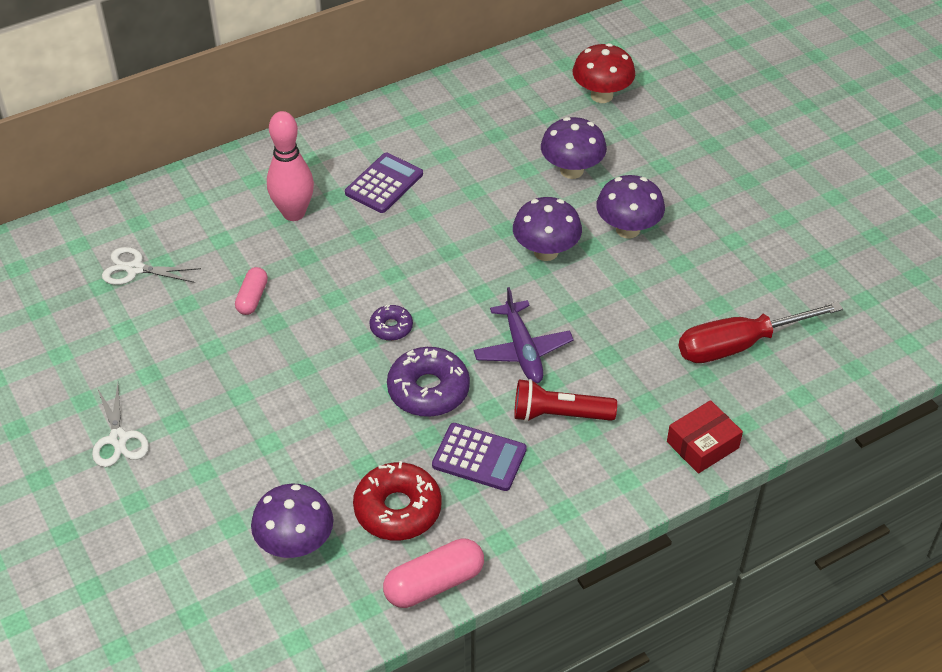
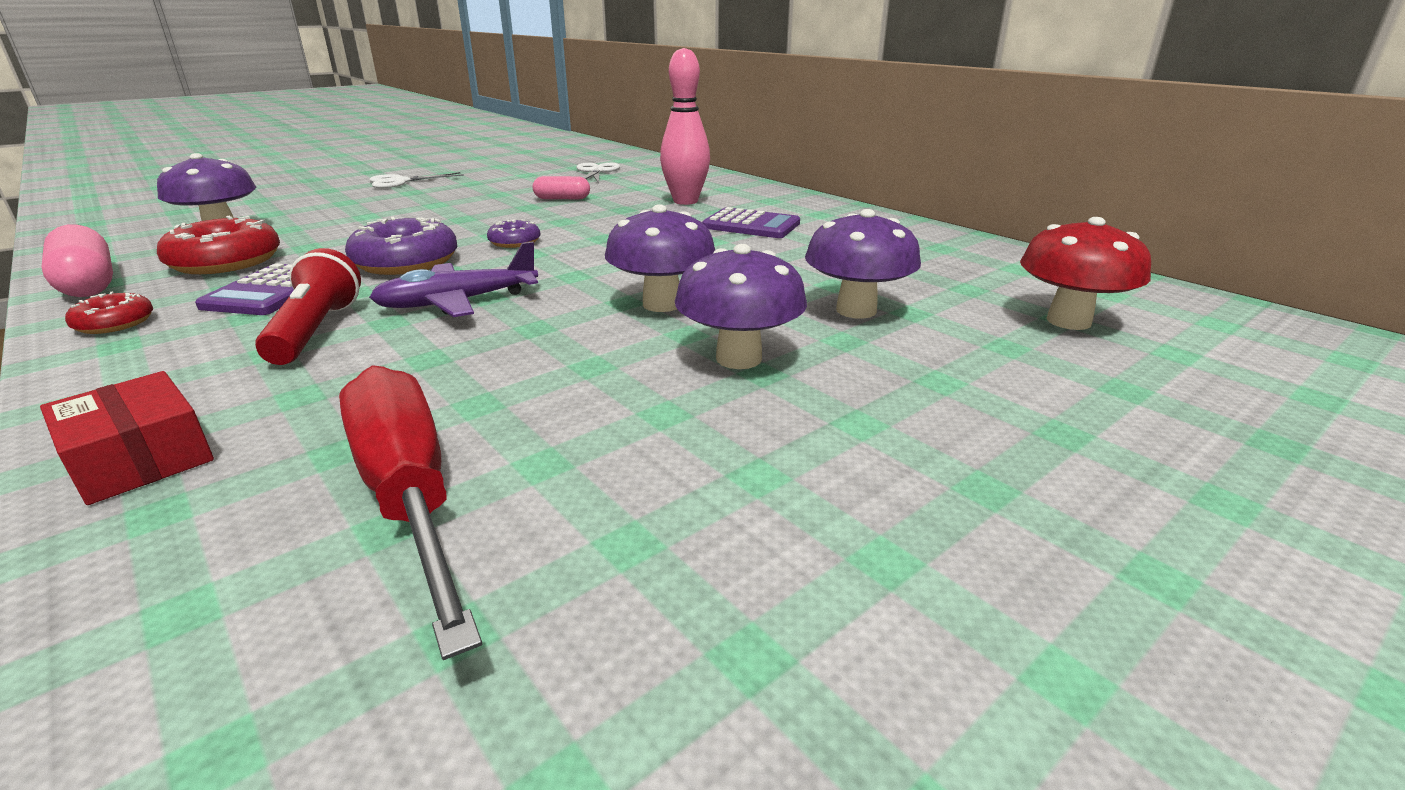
camera: 80 degrees right, 20 degrees down
none -> red donut [65,292,153,334]

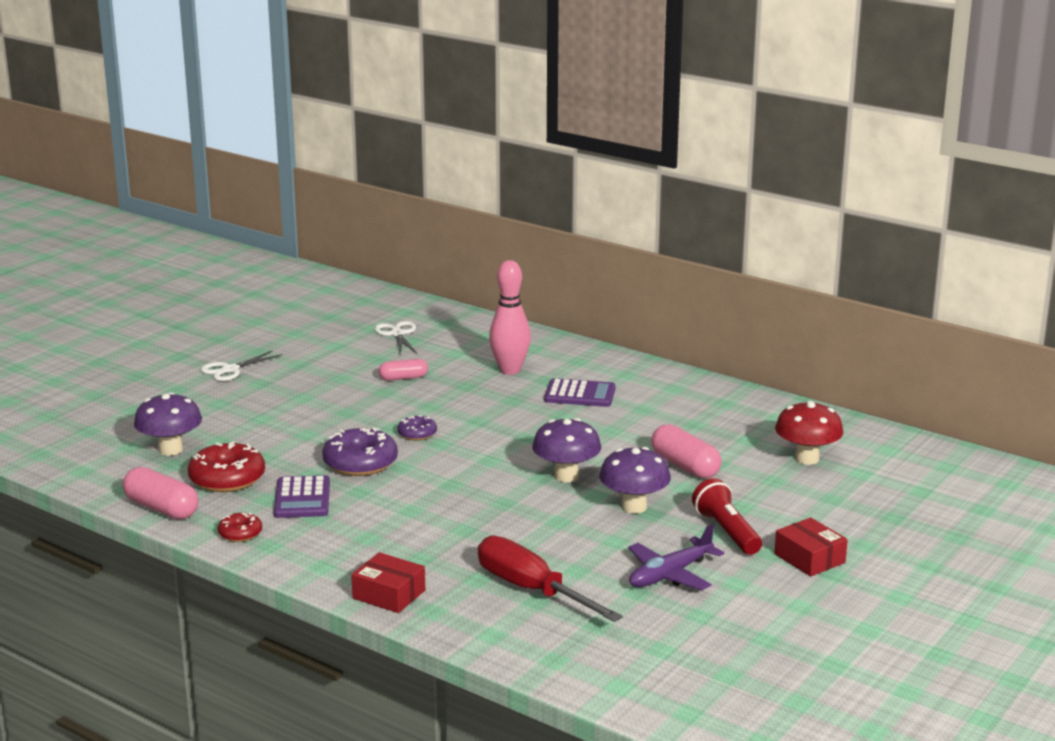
camera: 15 degrees left, 5 degrees down
red flashlight [255,248,361,365] -> red flashlight moved to [692,478,762,555]
purple plane [369,242,538,317] -> purple plane moved to [629,524,724,590]
purple mushroom [805,209,921,319] -> pink capsule [651,424,722,479]
none -> red box [774,517,848,577]

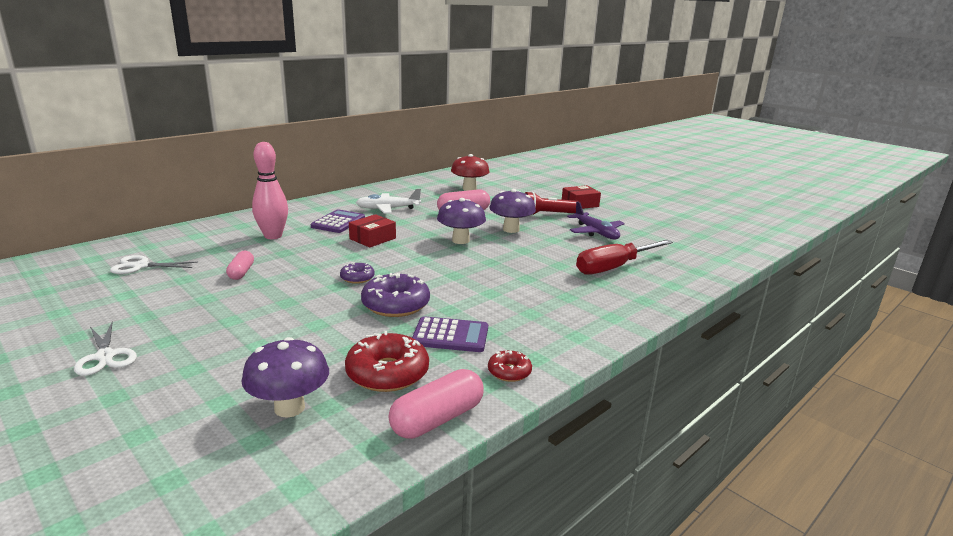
camera: 80 degrees left, 0 degrees up
red box [351,552,425,613] -> red box moved to [349,214,396,247]
none -> white plane [356,189,421,213]

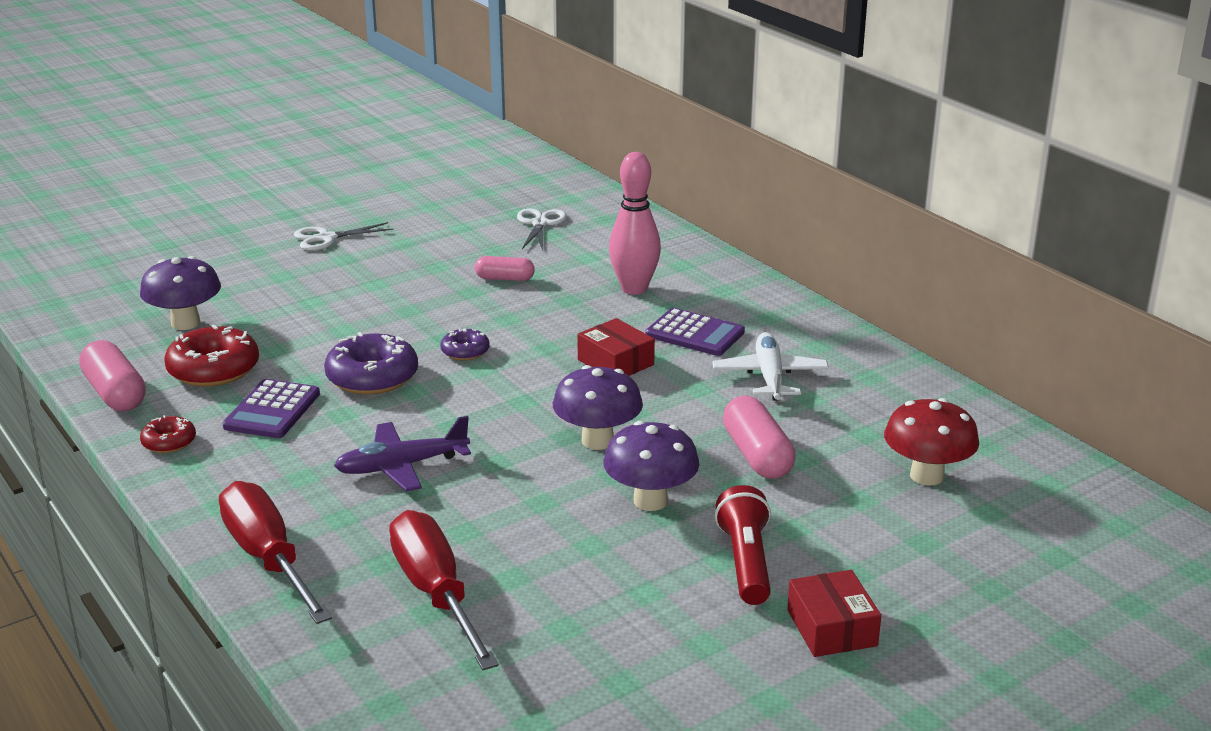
camera: 100 degrees right, 5 degrees up
purple plane [567,201,625,239] -> purple plane moved to [334,416,471,491]
none -> red screwdriver [219,481,332,624]

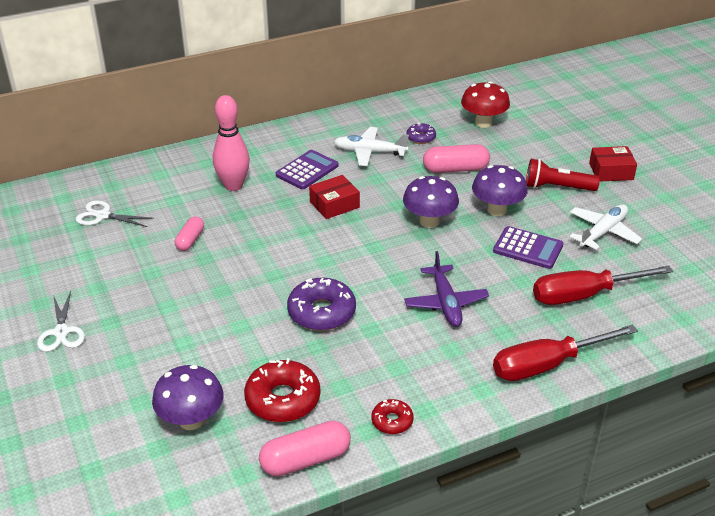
camera: 80 degrees left, 10 degrees up
purple calculator [222,379,320,438] -> purple calculator moved to [493,226,563,269]
purple donut [440,328,490,360] -> purple donut moved to [406,123,436,144]
none -> white plane [570,204,642,250]

